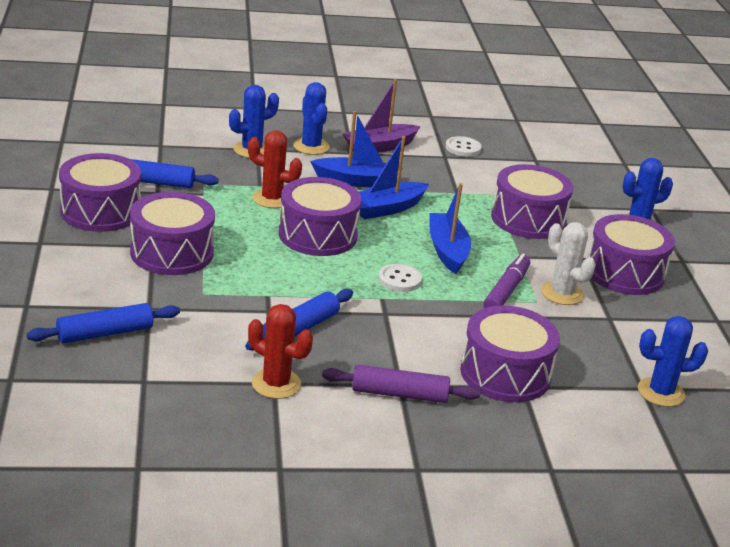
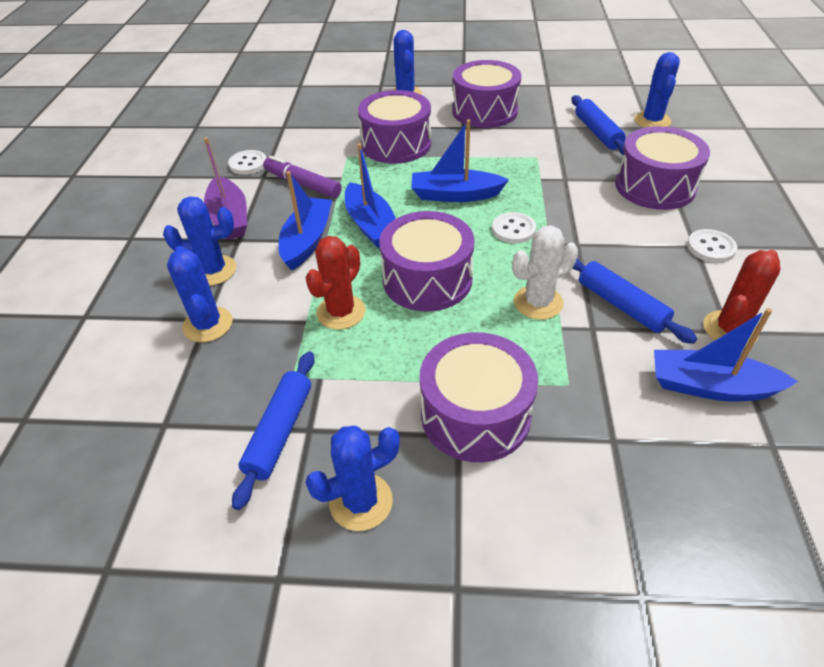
camera: 75 degrees left, 15 degrees up
blue rolling pin [27,303,180,344] -> blue rolling pin moved to [572,95,626,155]
purple drum [59,153,141,232] -> blue cactus [305,426,400,531]
purple rolling pin [322,365,481,403] -> white button [687,229,737,263]
purple marker [483,253,530,308] -> purple marker moved to [263,156,342,198]
white cactus [541,222,596,305] -> white cactus moved to [512,225,578,320]
none -> blue boat [654,308,798,401]

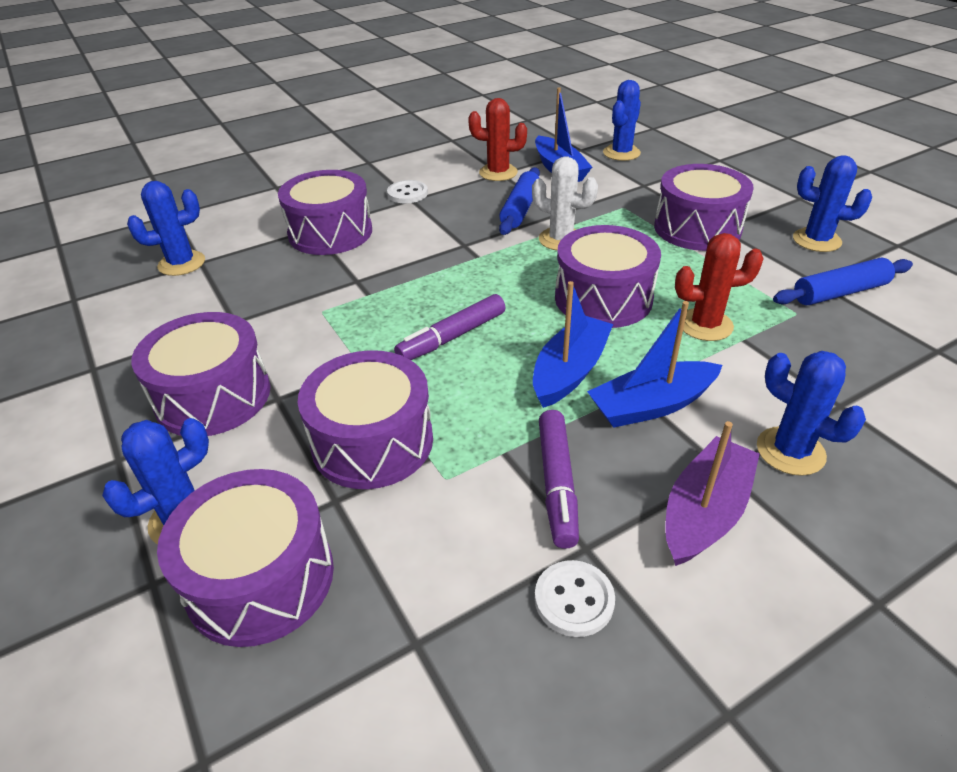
camera: 125 degrees left, 5 degrees down
blue cactus [167,246,232,342] -> blue cactus moved to [603,80,641,161]
blue boat [411,120,509,202] -> purple marker [394,294,506,360]
white button [492,212,536,243] -> none
blue rolling pin [572,95,626,155] -> none
none -> purple drum [157,469,334,647]

